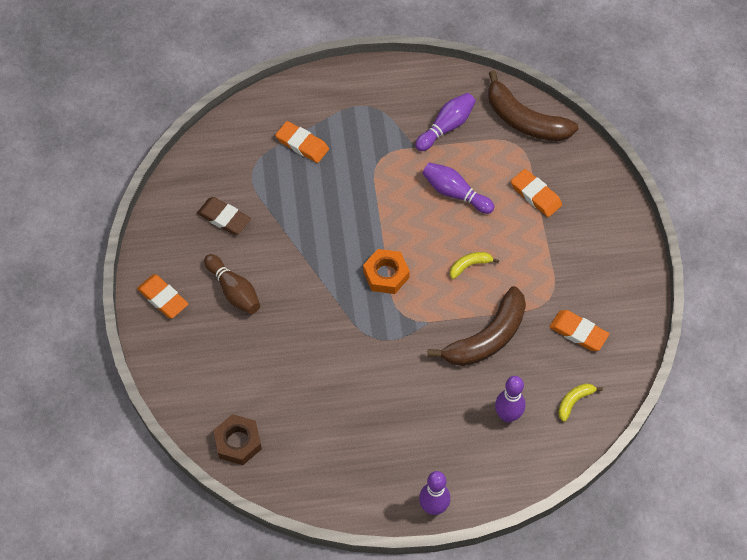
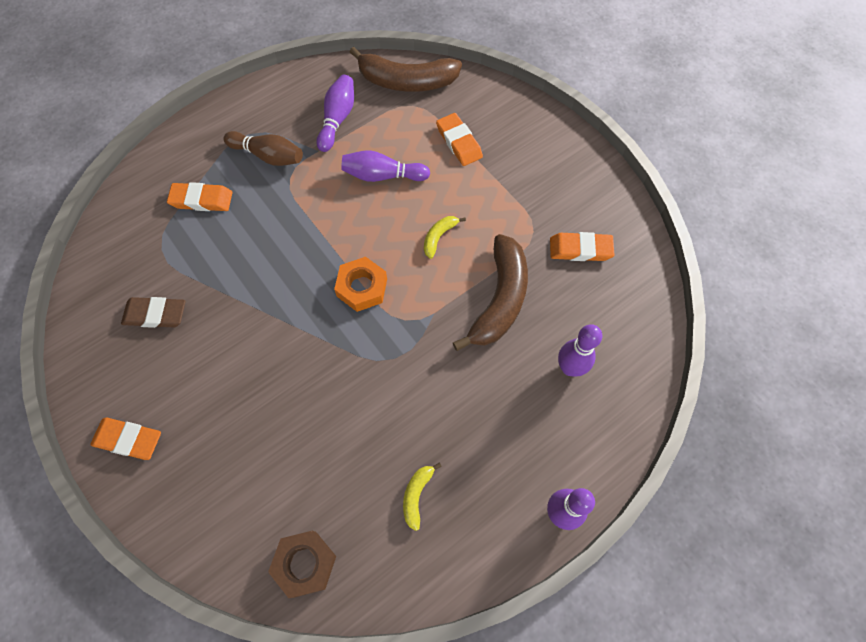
camera: 30 degrees left, 5 degrees up
brown bowling pin [204,254,260,314] -> brown bowling pin moved to [223,131,303,166]
orange eraser [511,169,562,217] -> orange eraser turned 45 degrees clockwise [436,113,483,166]
yellow banana [558,383,603,422] -> yellow banana moved to [403,463,442,531]

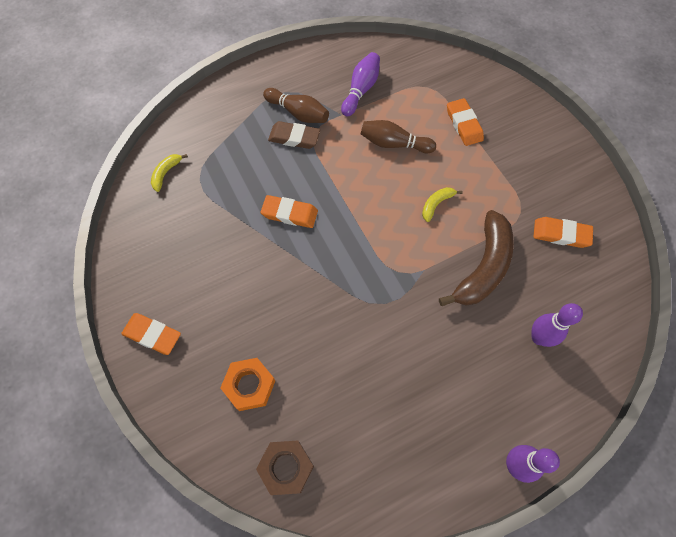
camera: 10 degrees right, 0 degrees up
brown eraser [121,297,186,328] -> brown eraser moved to [268,121,320,149]
orange eraser [167,182,233,211] -> orange eraser moved to [261,195,318,228]
orange nut [334,257,387,312] -> orange nut moved to [220,358,275,411]
purple bowling pin [341,150,430,182] -> brown bowling pin [361,120,436,153]
brown banana [350,47,462,92] -> none
yellow banana [403,463,442,531] -> yellow banana moved to [151,154,188,192]

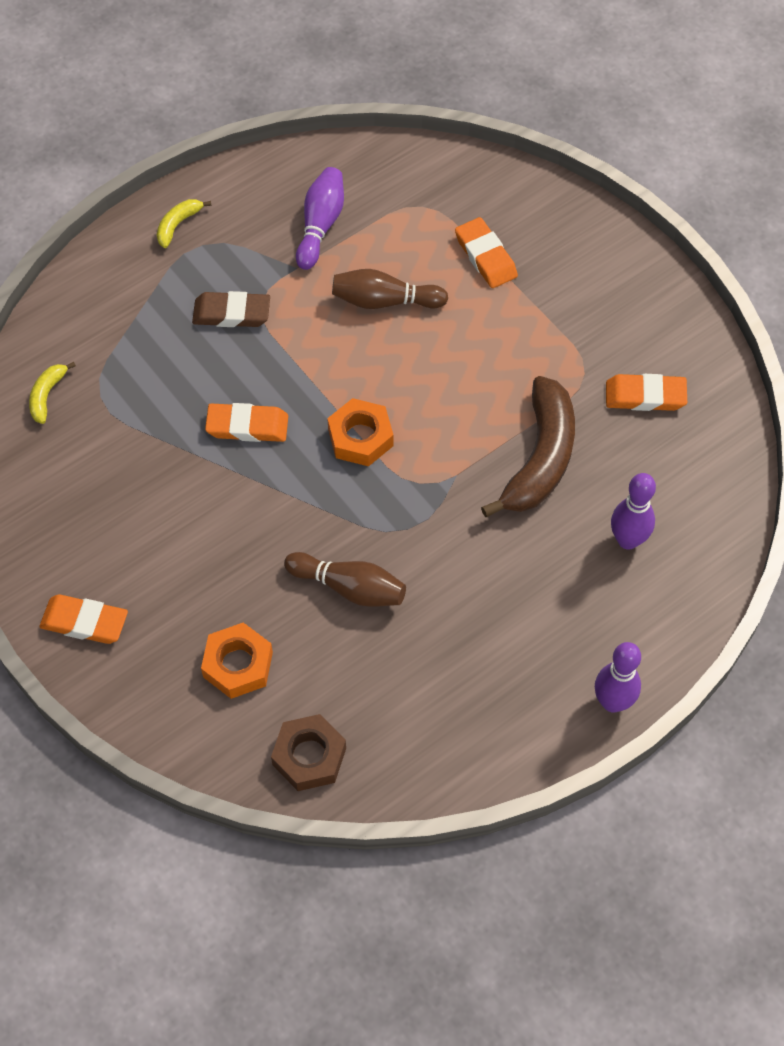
camera: 10 degrees left, 5 degrees down
brown bowling pin [263,88,329,123] -> brown bowling pin moved to [284,552,406,607]
yellow banana [422,187,463,222] -> yellow banana moved to [157,199,212,248]
none -> orange nut [327,398,394,466]

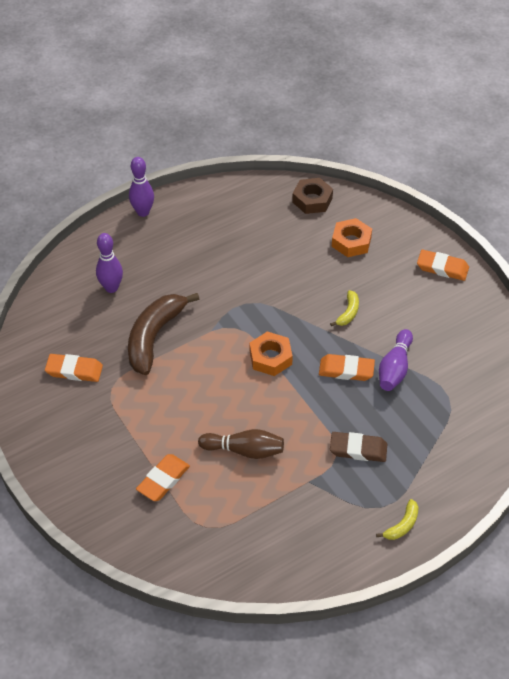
camera: 175 degrees left, 10 degrees down
yellow banana [29,362,76,424] -> yellow banana moved to [330,290,359,326]
brown bowling pin [284,552,406,607] -> none
purple bowling pin [296,167,344,270] -> purple bowling pin moved to [379,329,413,391]
orange eraser [455,217,518,288] -> orange eraser turned 60 degrees clockwise [136,454,190,501]

